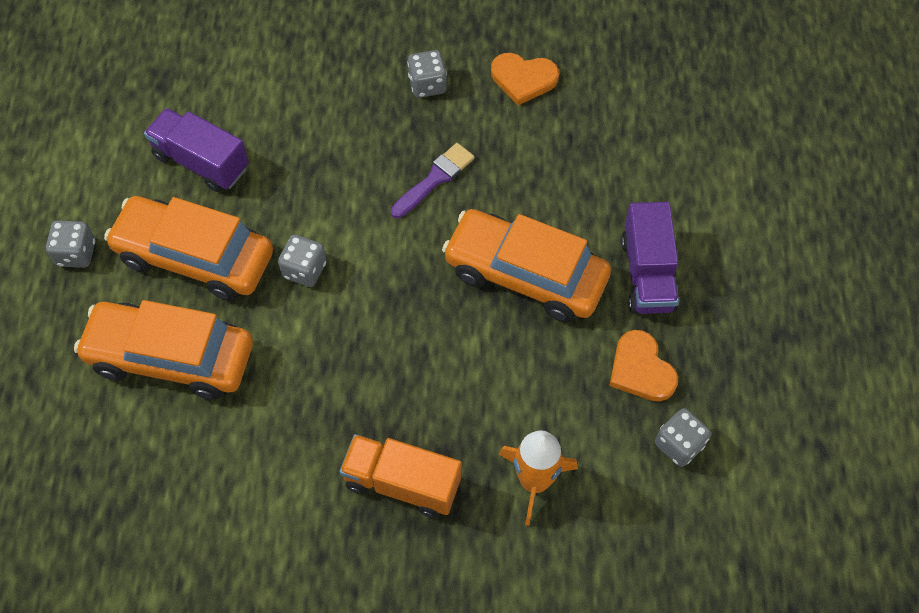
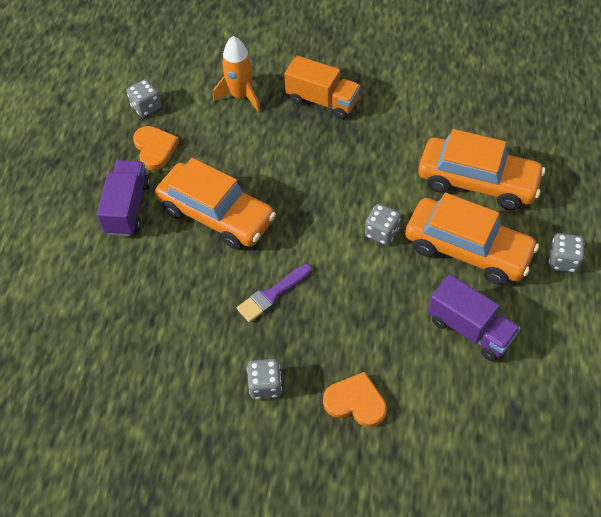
camera: 170 degrees left, 5 degrees down
orange heart [491,53,559,105] -> orange heart moved to [323,372,387,427]

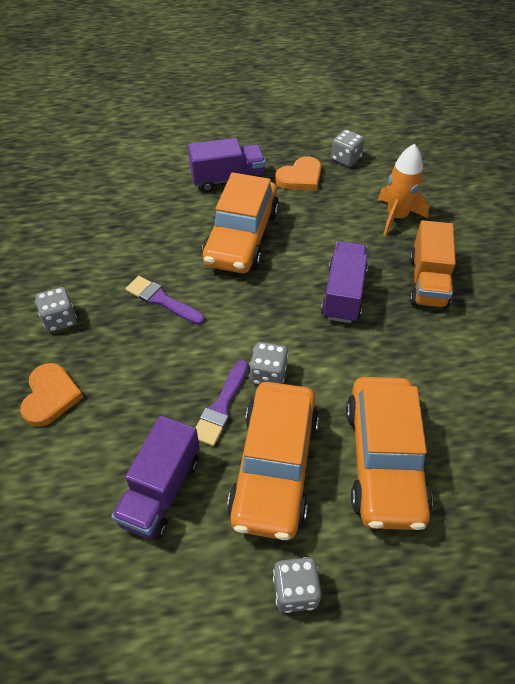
camera: 70 degrees right, 5 degrees down
none -> purple brush [196,360,248,446]
none -> purple truck [321,241,368,323]

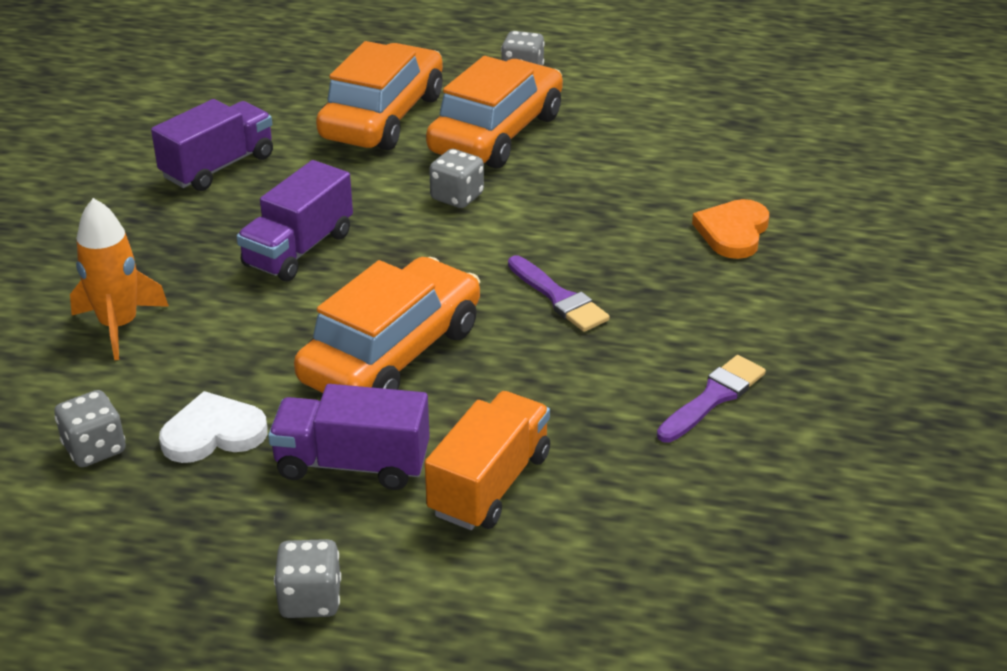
camera: 160 degrees left, 15 degrees down
grey dice [35,287,77,332] -> grey dice moved to [274,539,341,618]
purple truck [111,416,200,540] -> purple truck moved to [151,99,273,191]
purple brush [196,360,248,446] -> purple brush moved to [657,355,766,443]
orange heart [275,156,321,190] -> white heart [159,391,267,463]
orange truck [410,220,456,309] -> orange truck moved to [425,391,550,530]

